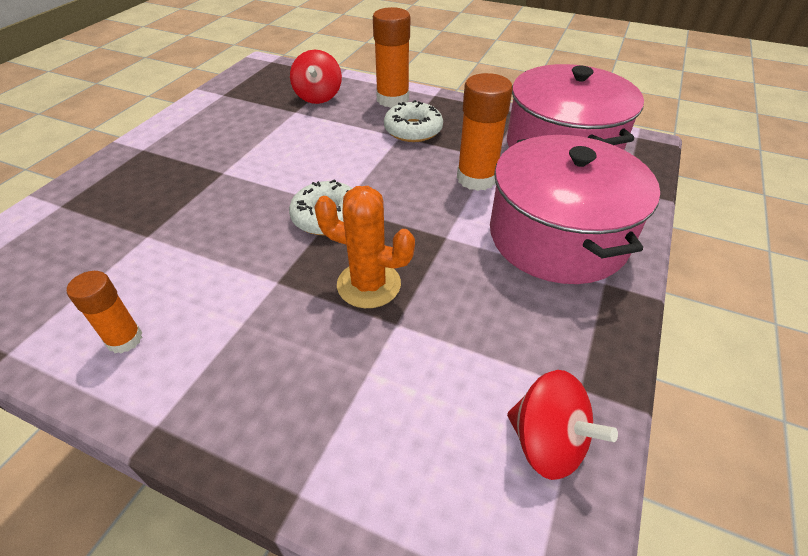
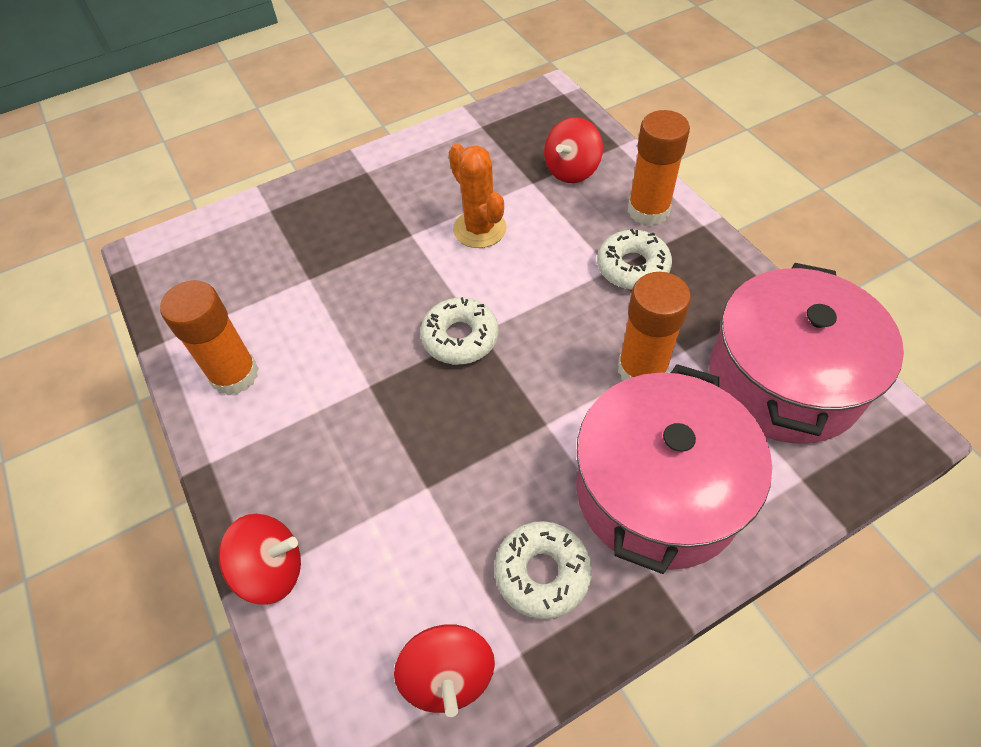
camera: 40 degrees right, 10 degrees up
orange glue stick [67,271,143,354] -> orange glue stick [160,280,259,396], size x1.64
orange cactus [314,186,415,308] -> orange cactus moved to [449,143,506,248]
none -> red spinning top [219,514,301,605]
none -> white donut [494,521,592,619]

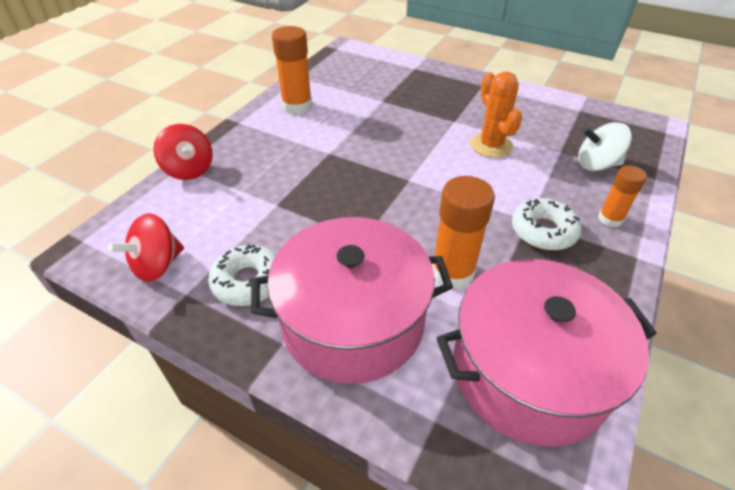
camera: 55 degrees right, 10 degrees down
white donut [420,297,498,365] -> none
orange cactus [449,143,506,248] -> orange cactus turned 45 degrees counterclockwise [470,71,522,158]
red spinning top [544,117,603,183] -> white spinning top [578,122,632,171]
orange glue stick [628,110,690,226] -> orange glue stick [598,165,647,227], size x0.61

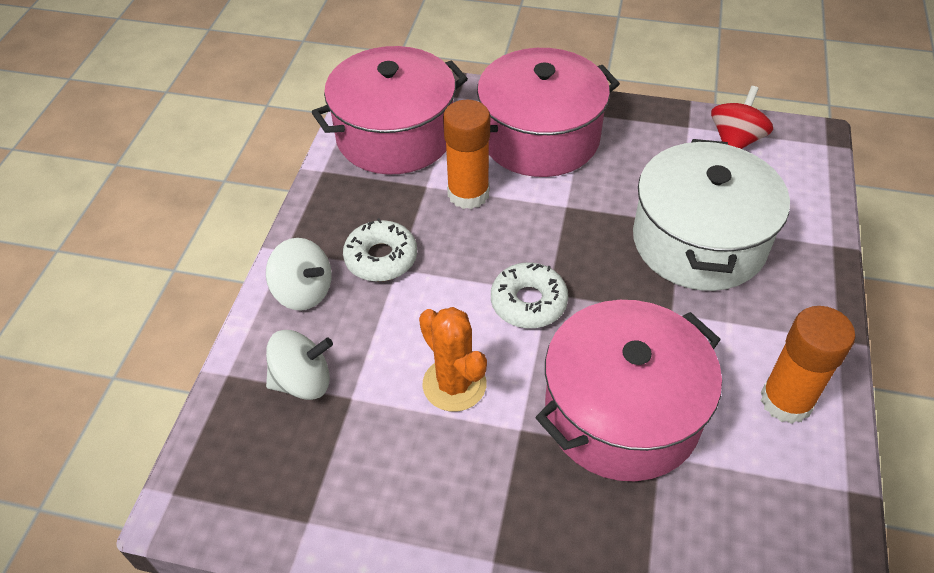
camera: 165 degrees right, 5 degrees up
red spinning top [153,124,213,180] -> none
white donut [208,244,276,306] -> white donut moved to [491,263,568,328]
orange glue stick [598,165,647,227] -> white spinning top [266,238,332,310]
none -> pink pot [536,300,722,481]
none -> white pot [633,139,790,291]

